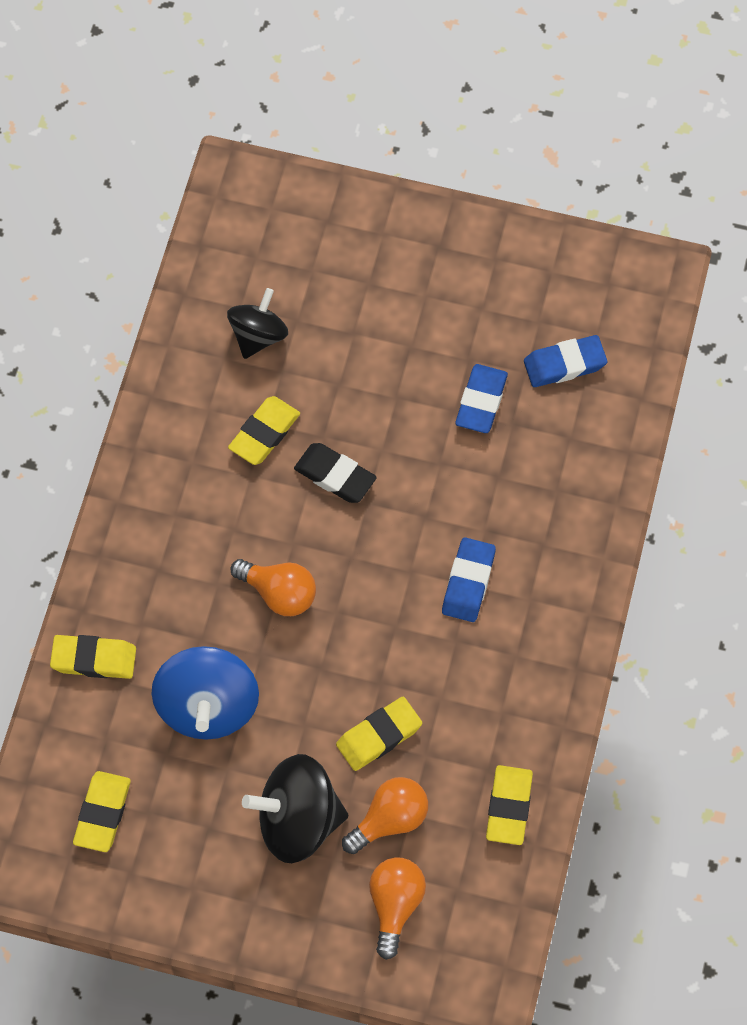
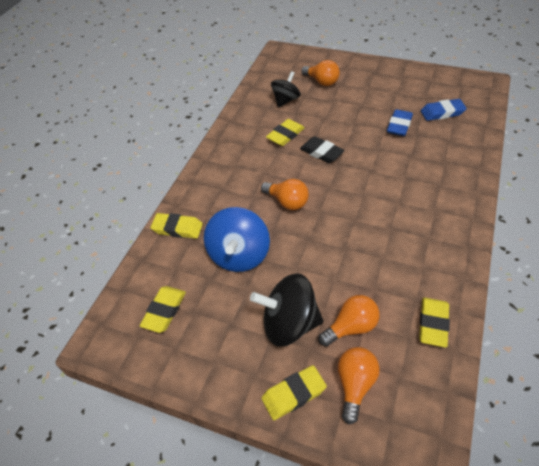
camera: 10 degrees right, 15 degrees down
yellow eraser [336,697,422,771] -> yellow eraser moved to [261,365,327,420]
blue eraser [442,537,496,622] -> none
none -> orange light bulb [301,60,340,86]

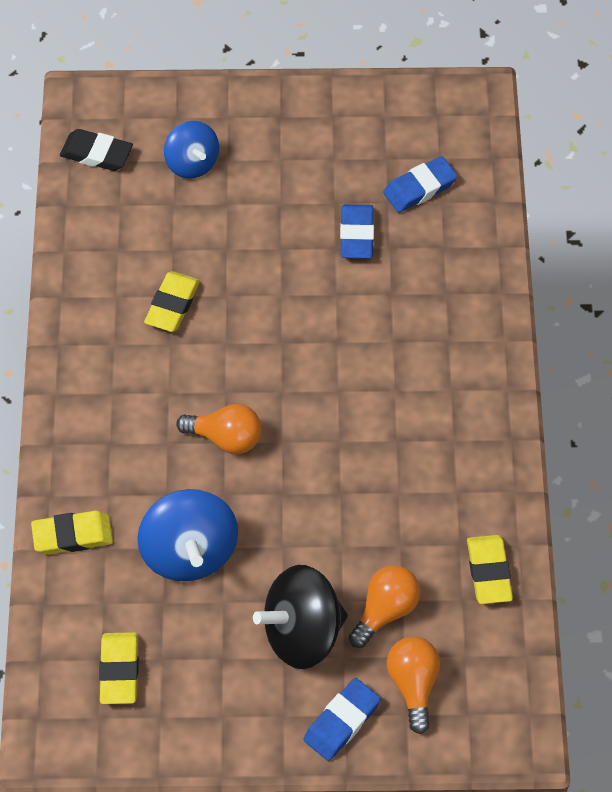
camera: 25 degrees left, 10 degrees up
yellow eraser [261,365,327,420] -> blue eraser [303,678,381,761]
black spinning top [271,71,301,108] -> none
black eraser [300,136,344,163] -> black eraser moved to [60,129,133,171]
orange light bulb [301,60,340,86] -> blue spinning top [164,121,219,179]

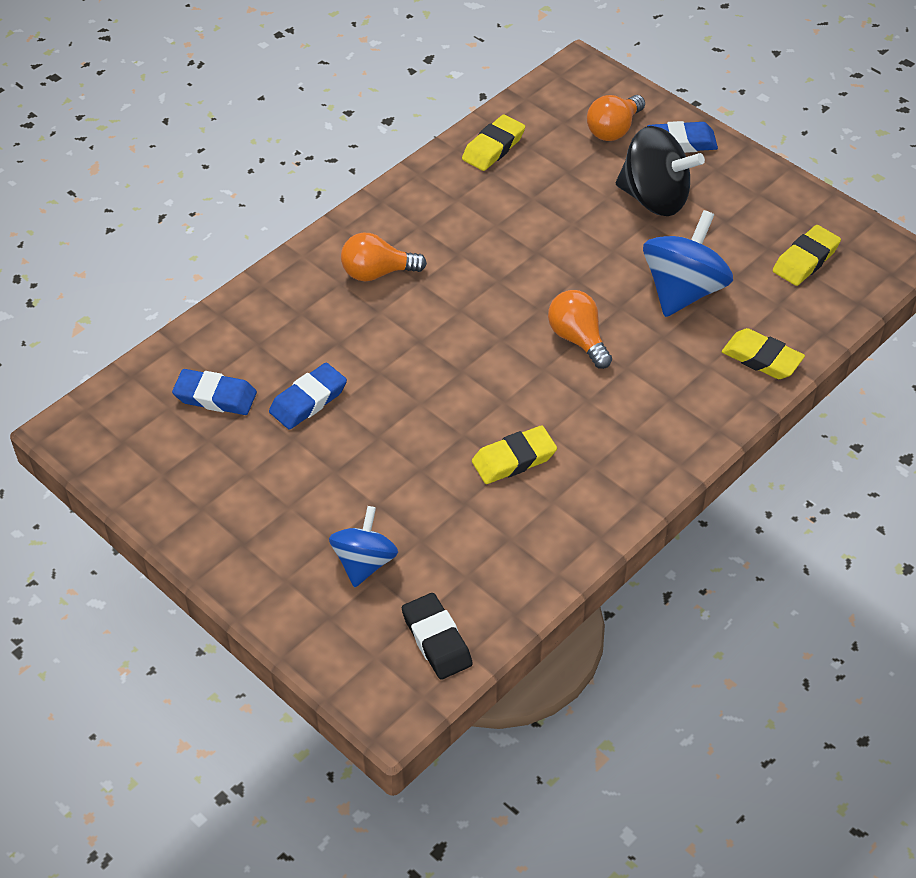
camera: 135 degrees left, 10 degrees down
orange light bulb [349,565,420,648] -> orange light bulb moved to [341,233,427,281]

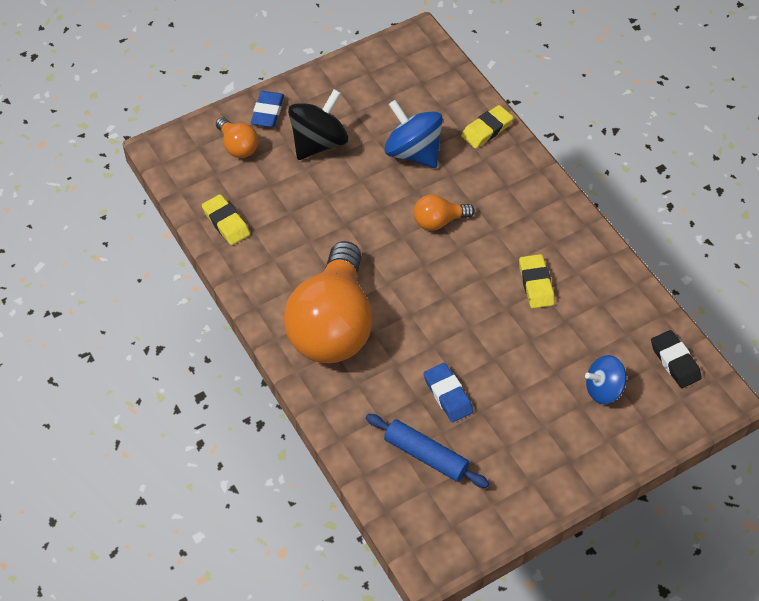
camera: 75 degrees left, 5 degrees up
blue eraser [172,369,257,415] -> blue rolling pin [366,414,489,488]
blue spinning top [329,506,398,587] -> blue spinning top turned 45 degrees counterclockwise [585,355,626,404]
orange light bulb [341,233,427,281] -> orange light bulb [283,241,373,363], size x2.27
black eraser [402,593,473,680] -> black eraser turned 75 degrees clockwise [651,330,702,388]
yellow eraser [773,225,841,286] -> none

